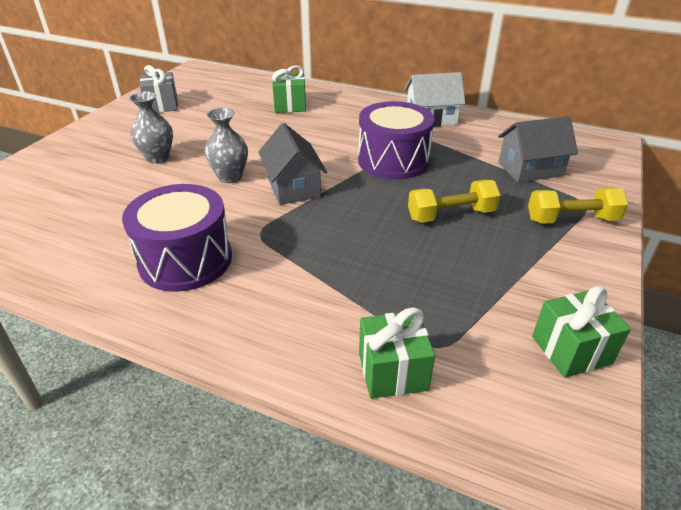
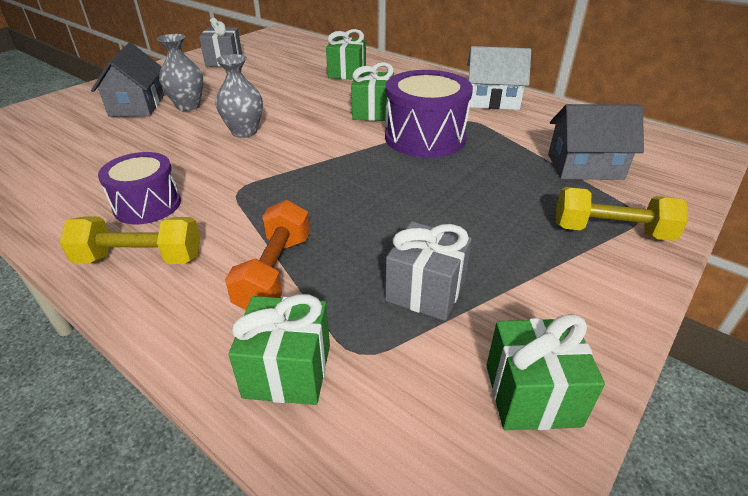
camera: 15 degrees right, 0 degrees up
purple drum [122,184,232,292] -> purple drum [98,152,181,225], size x0.64
grey house [259,123,327,205] -> grey house moved to [91,43,164,117]
yellow dumbbell [408,180,501,223] -> yellow dumbbell moved to [60,217,201,264]
none -> orange dumbbell [225,200,310,310]
none -> green gift [351,62,394,121]
none -> grey gift [385,221,472,321]

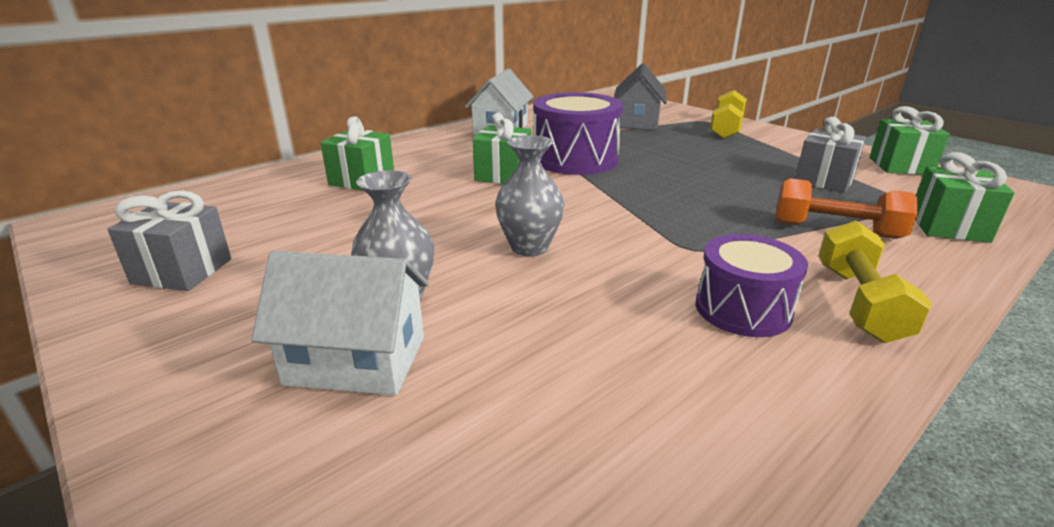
camera: 80 degrees left, 10 degrees down
grey house [91,43,164,117] -> white house [251,251,429,396]

